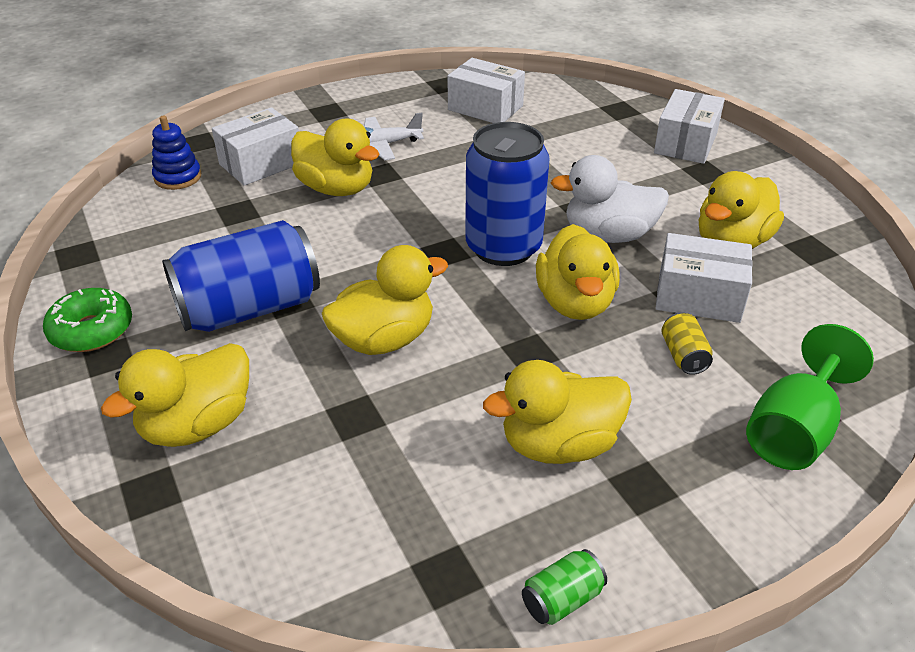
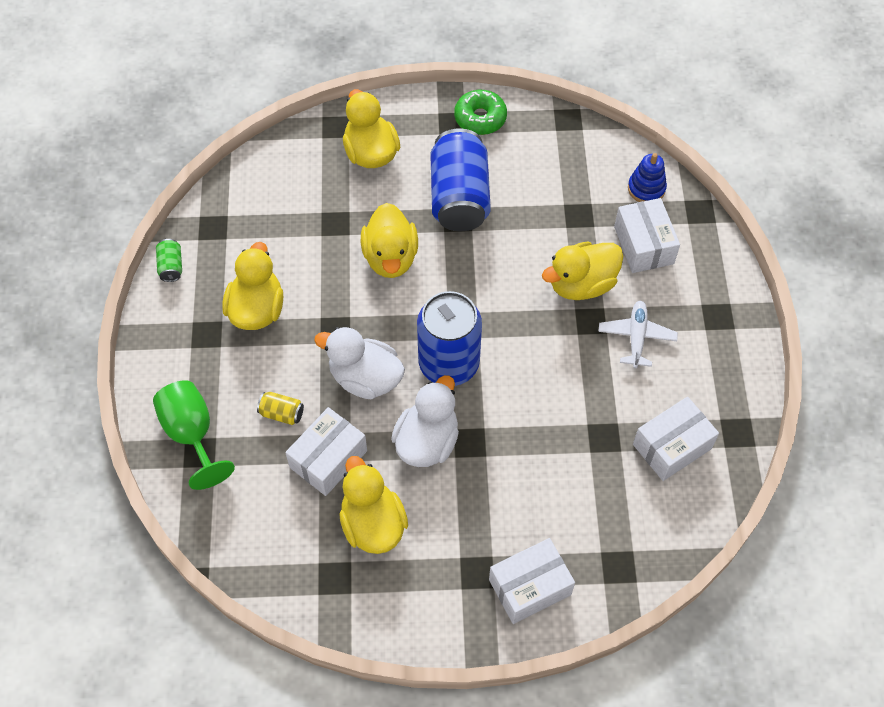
camera: 115 degrees right, 20 degrees up
yellow duck [536,224,620,320] -> white duck [314,327,405,399]
white box [654,89,725,164] -> white box turned 75 degrees counterclockwise [489,538,575,624]

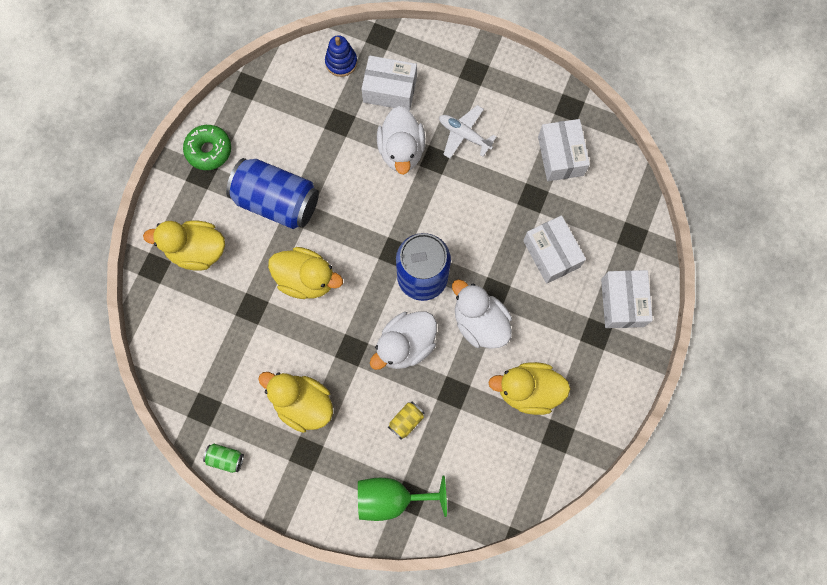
camera: 65 degrees left, 15 degrees up
white box [285,407,367,496] -> white box moved to [523,215,586,284]
yellow duck [542,241,623,300] -> white duck [377,106,425,175]

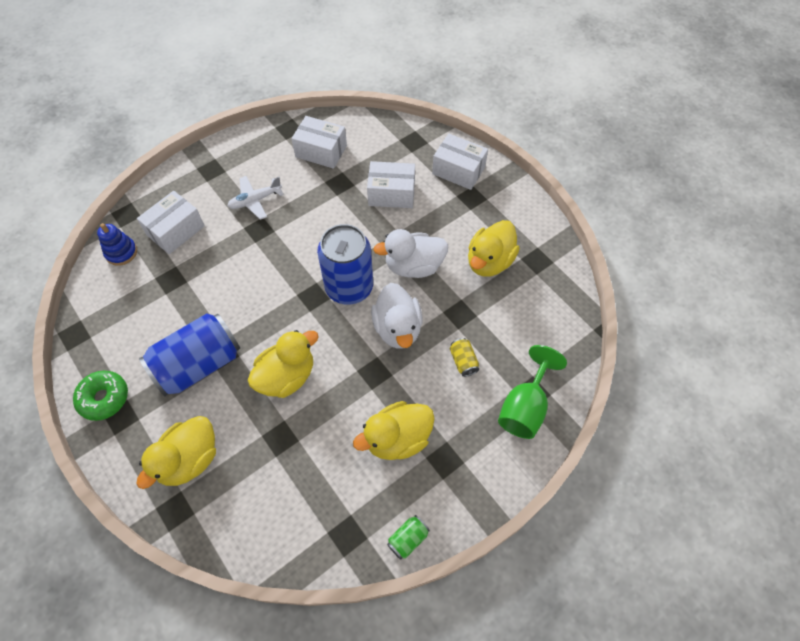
camera: 60 degrees left, 15 degrees down
white duck [377,106,425,175] -> none

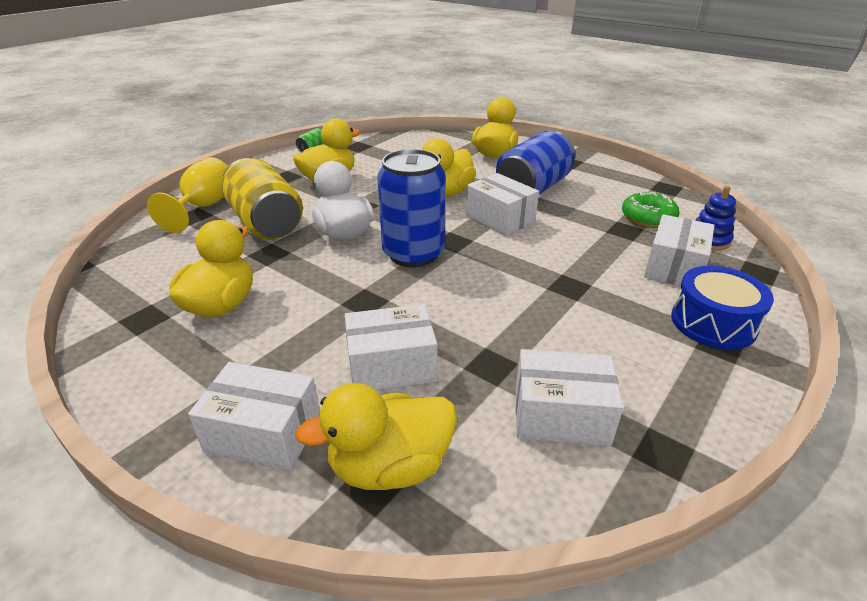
camera: 165 degrees right, 25 degrees down
green donut [73,371,128,421] -> green donut moved to [622,192,680,228]
white plane [228,176,284,220] -> none
white duck [373,229,448,278] -> none
yellow can [450,338,479,377] -> yellow can [222,158,303,240], size x2.42
green goblet [498,345,567,439] -> yellow goblet [147,157,228,233]
none -> yellow duck [295,383,457,490]
none -> white box [466,173,539,236]
none -> blue drum [671,266,774,350]

